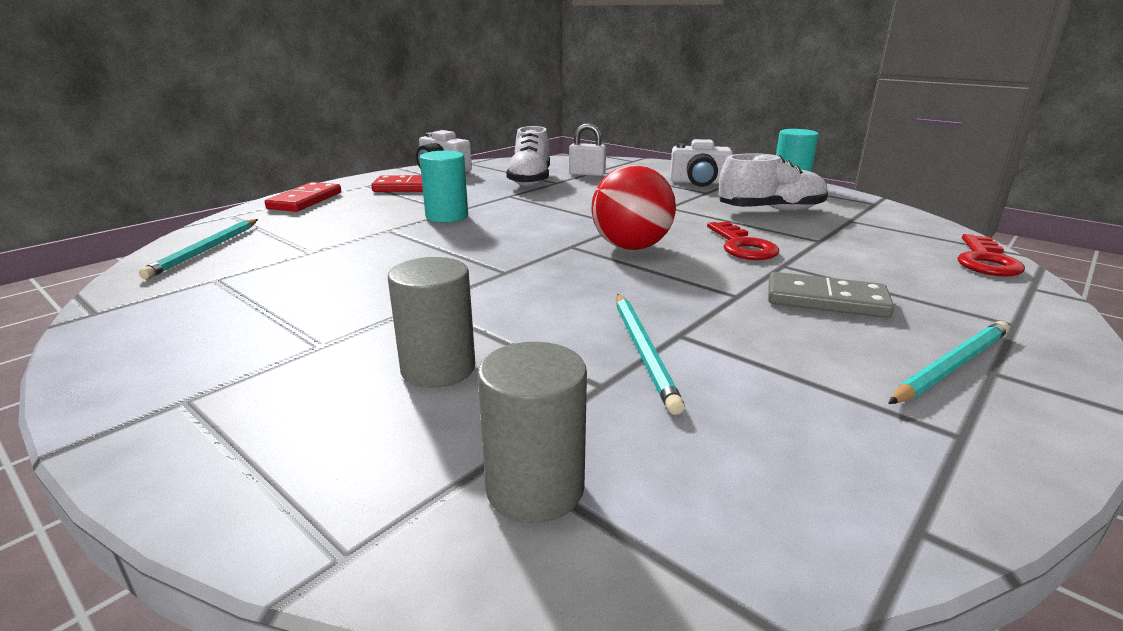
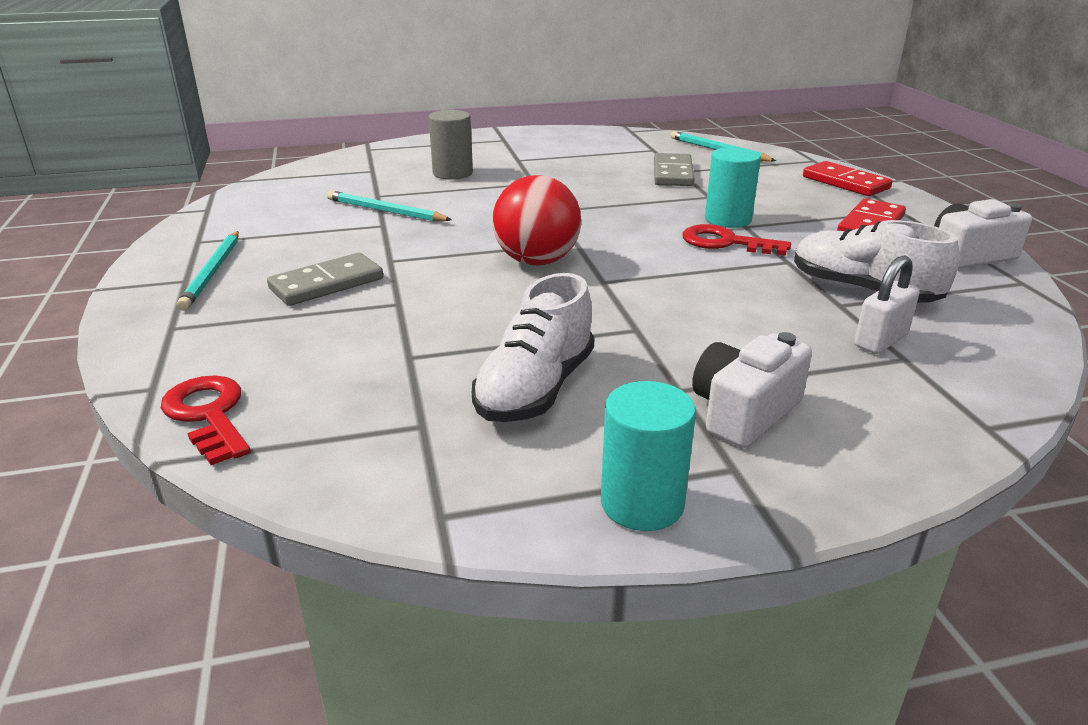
camera: 125 degrees right, 5 degrees up
grey cylinder [477,342,587,523] -> none
red key [707,222,780,260] -> red key moved to [683,224,791,256]
none -> grey domino [654,153,695,186]

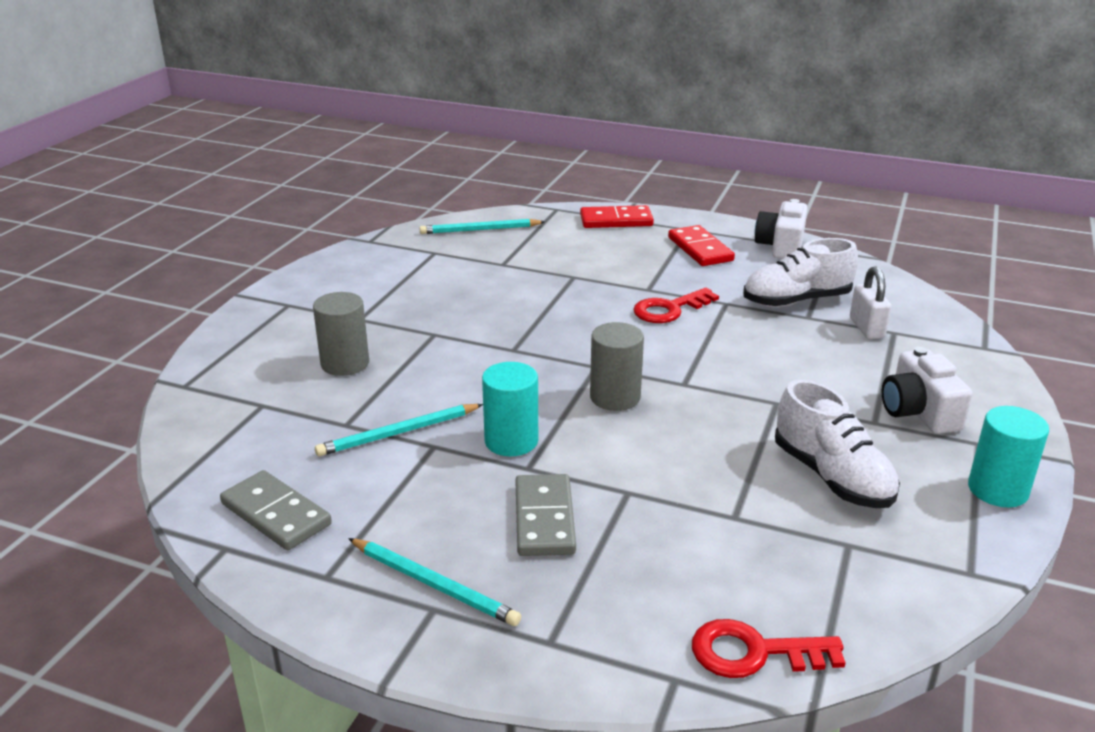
camera: 55 degrees left, 0 degrees up
red ball [492,175,581,266] -> grey cylinder [590,322,644,411]
grey domino [654,153,695,186] -> grey domino moved to [220,470,332,550]
turquoise cylinder [705,147,761,228] -> turquoise cylinder moved to [482,362,538,456]

